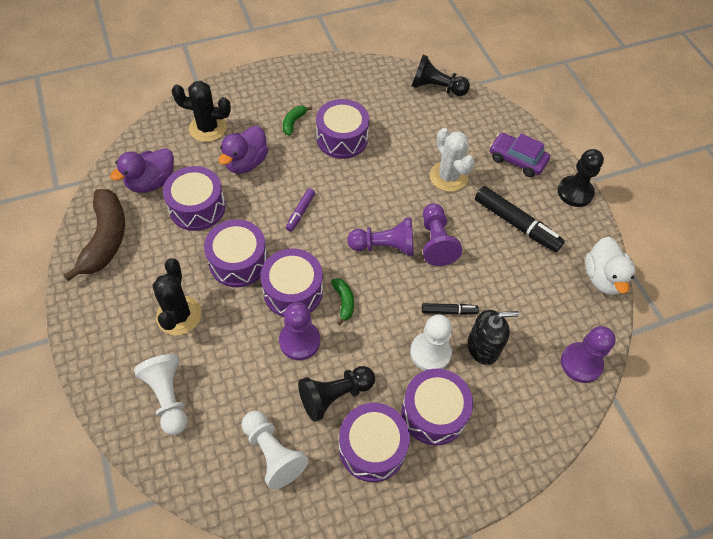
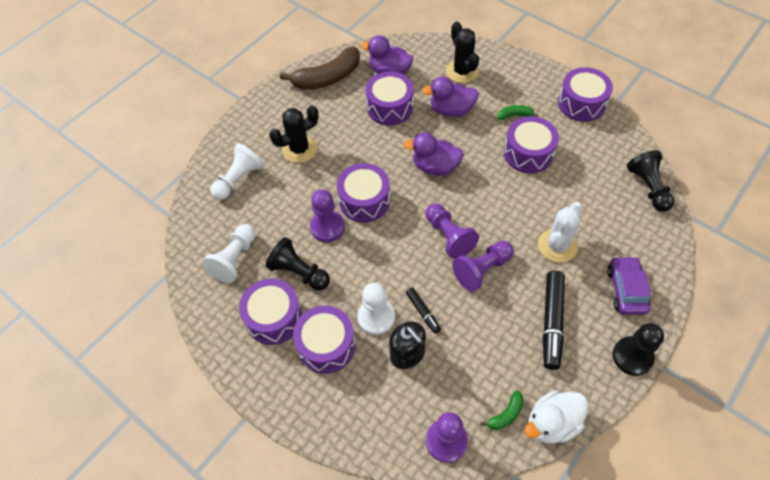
camera: 65 degrees right, 0 degrees up
purple drum [204,219,268,287] -> purple drum moved to [558,67,613,122]
purple marker [286,188,315,232] -> purple duck [404,132,464,176]
green banana [331,278,354,325] -> green banana moved to [480,390,524,430]

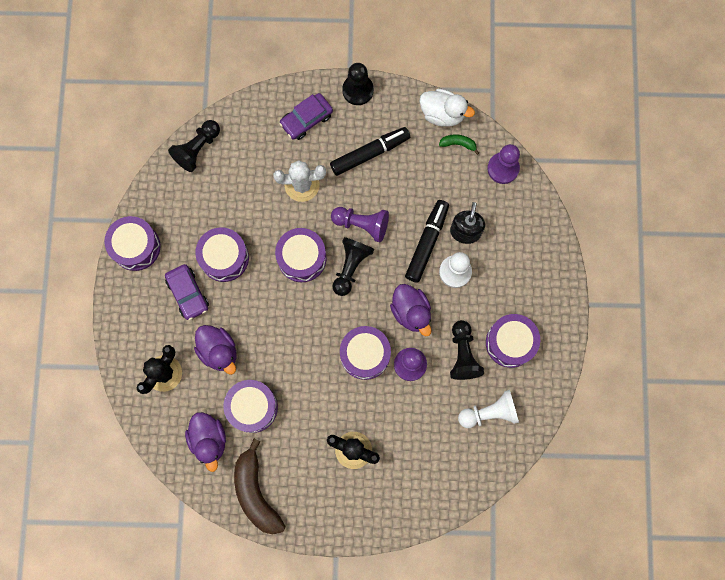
camera: 130 degrees left, 20 degrees up
white pawn [210,143,264,200] -> none
brown banana [280,47,360,90] -> brown banana turned 135 degrees counterclockwise [234,438,285,535]
purple drum [293,306,356,374] -> purple drum moved to [275,228,327,282]
purple duck [404,132,464,176] -> purple duck moved to [390,284,432,336]
black marker [406,288,441,334] -> black marker [405,200,449,283], size x1.89
purple pawn [426,203,479,259] -> black pawn [332,237,374,296]
green banana [497,105,539,120] -> purple car [165,264,209,320]

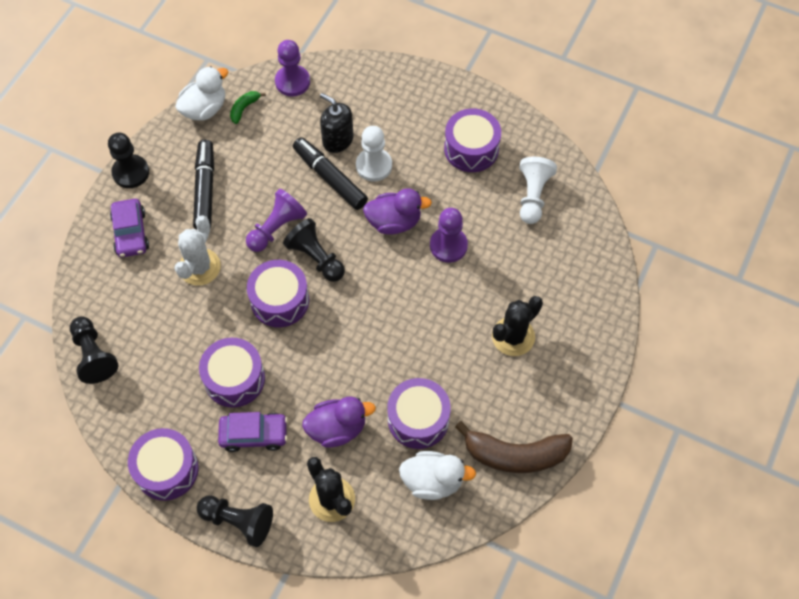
camera: 65 degrees left, 15 degrees down
purple duck [185,412,226,472] -> white duck [399,451,476,500]
purple drum [340,326,391,380] -> none
black pawn [450,320,484,380] -> black pawn moved to [197,496,273,547]

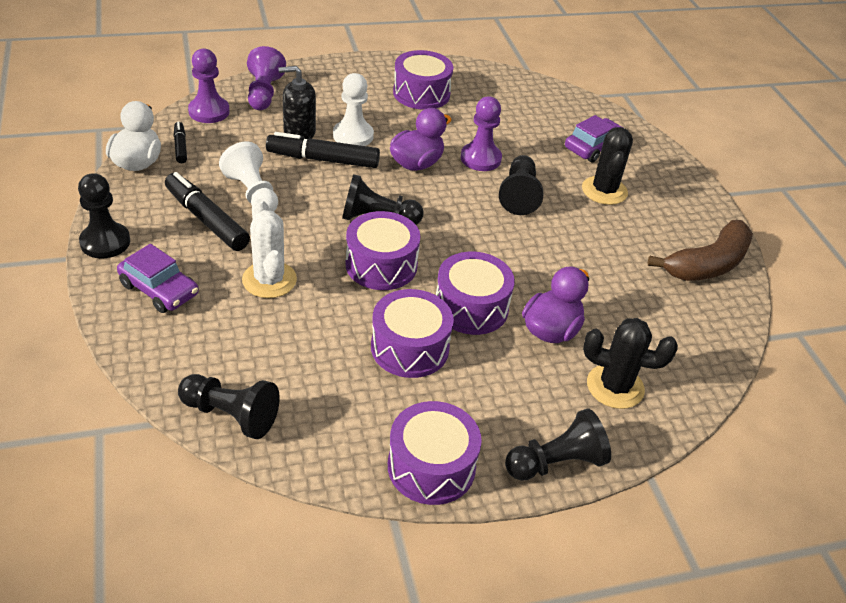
camera: 45 degrees left, 20 degrees down
purple car [218,412,288,452] -> purple car moved to [565,115,624,162]
green banana [230,91,266,124] -> black marker [174,121,187,163]
purple pawn [246,189,307,252] -> purple pawn moved to [247,46,286,110]
purple drum [387,378,451,449] -> purple drum moved to [436,252,515,335]
white duck [399,451,476,500] -> none
white pawn [519,157,557,224] -> white pawn moved to [219,141,278,211]
none -> black pawn [499,155,543,215]

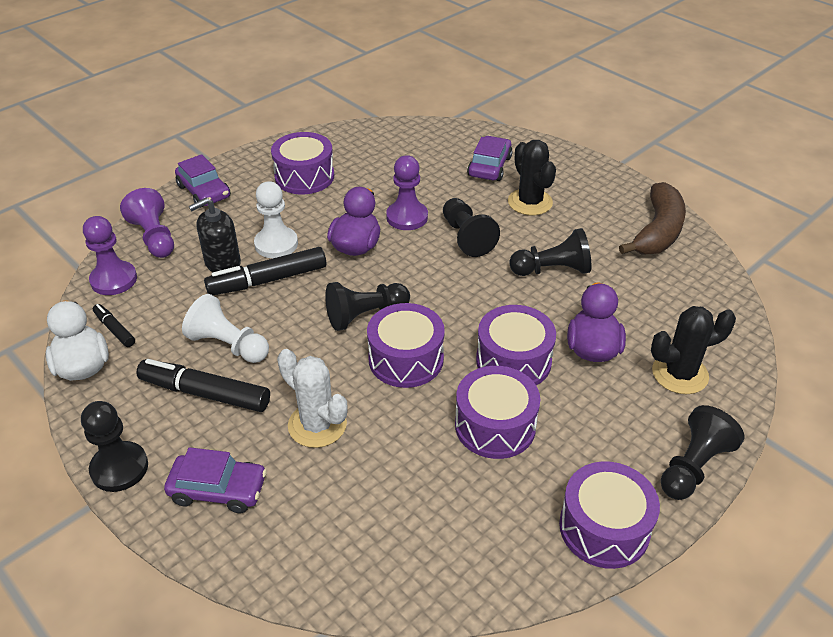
camera: 25 degrees left, 0 degrees up
black pawn [178,374,280,439] -> black pawn moved to [510,228,591,276]
none -> purple car [175,154,231,208]

